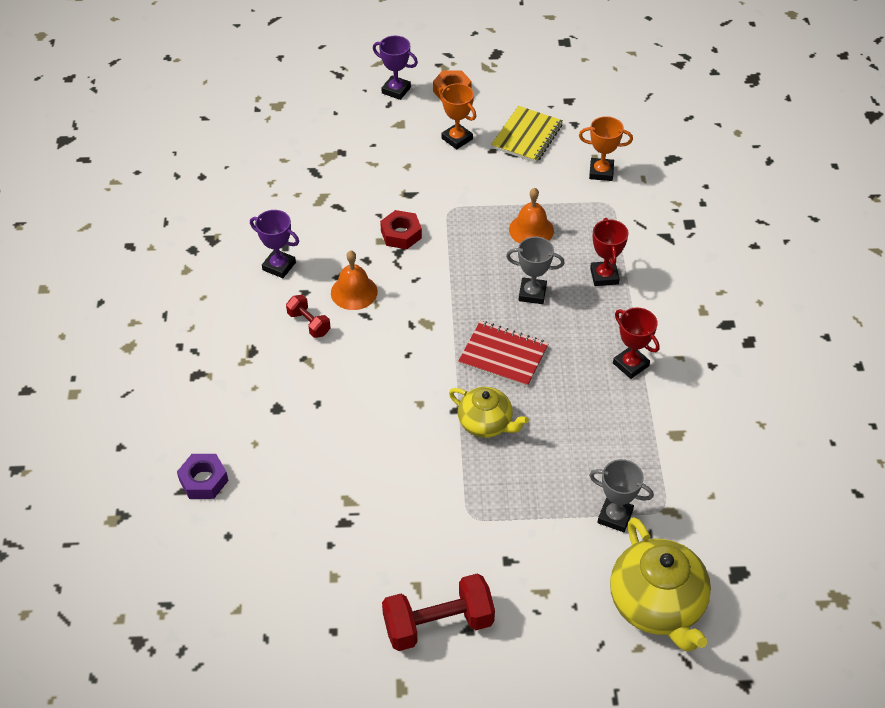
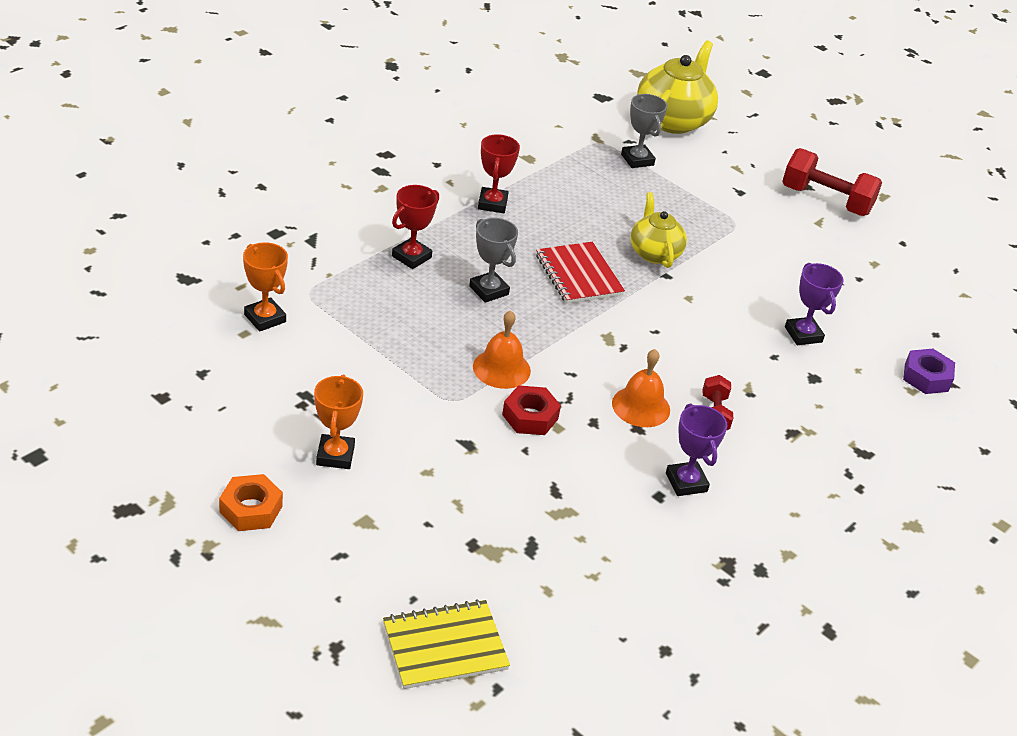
camera: 140 degrees left, 10 degrees down
purple trophy [373,36,418,100] -> purple trophy moved to [785,263,844,345]
yellow notebook [491,106,563,163] -> yellow notebook moved to [383,599,510,689]
orange bell [509,188,554,244] -> orange bell moved to [473,310,531,389]

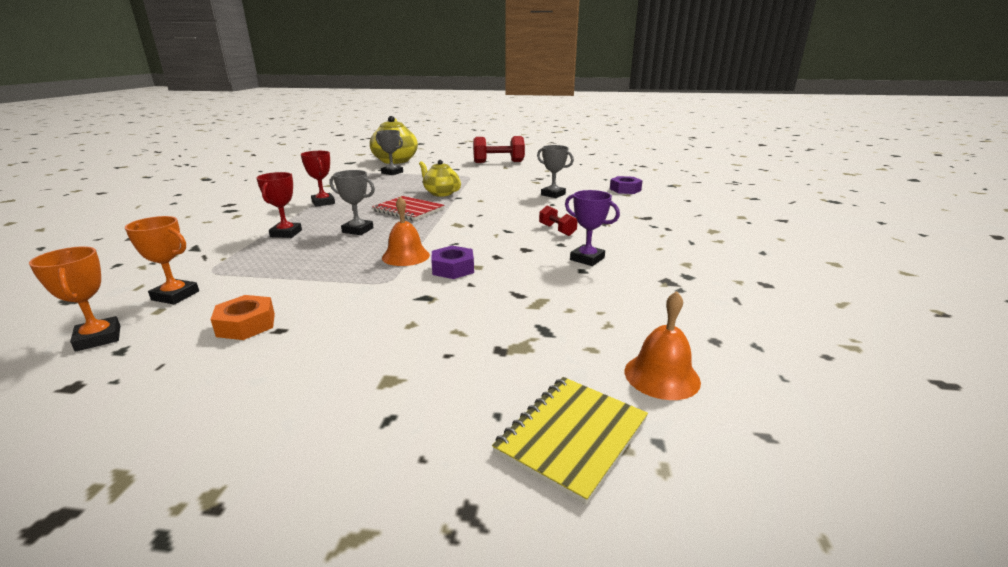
camera: 30 degrees left, 15 degrees down
orange nut [219,474,283,531] -> orange nut moved to [211,295,275,340]
orange trophy [314,374,363,469] -> orange trophy moved to [29,247,120,351]
red nut [502,385,561,435] -> purple nut [431,246,474,279]
orange bell [612,349,670,427] -> orange bell moved to [625,291,701,400]
purple trophy [785,263,844,345] -> grey trophy [537,145,574,198]

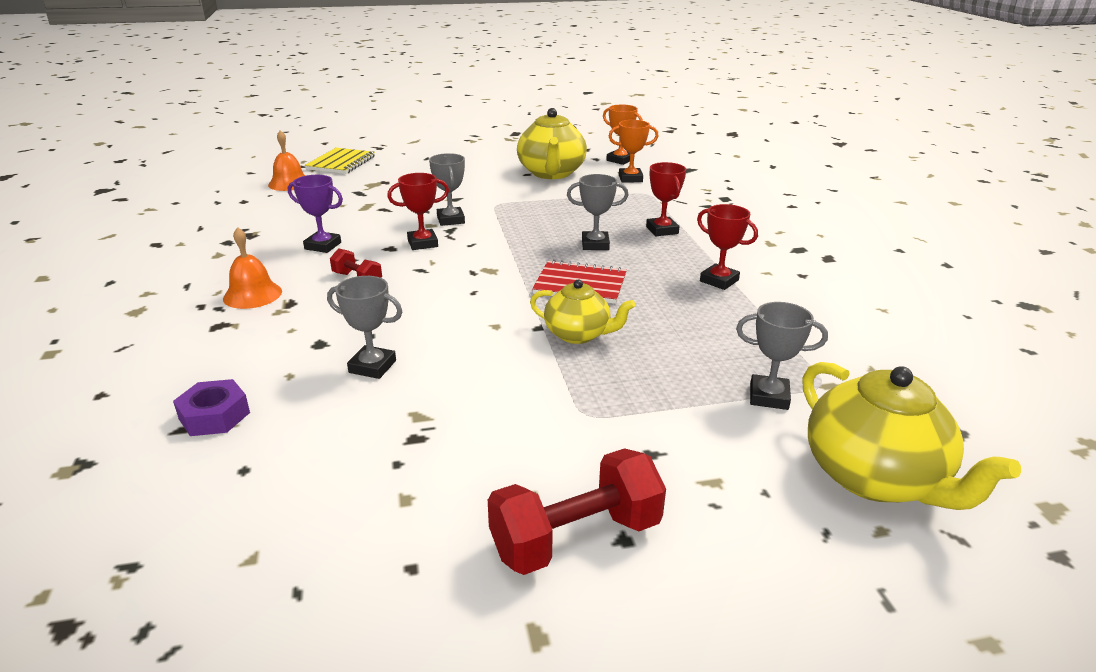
camera: 160 degrees right, 5 degrees up
orange nut [211,295,275,340] -> yellow teapot [517,108,587,179]
orange bell [382,196,430,266] -> orange bell moved to [223,227,282,309]
purple nut [431,246,474,279] -> grey trophy [429,153,465,226]
none -> red trophy [387,173,449,250]

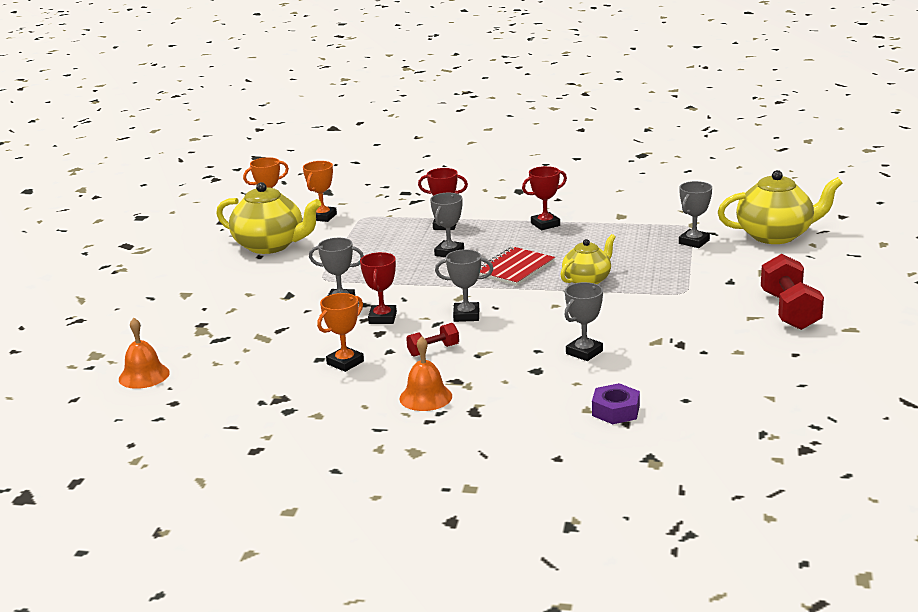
camera: 65 degrees left, 5 degrees down
purple trophy [288,175,343,253] -> orange trophy [317,293,364,372]
yellow notebook [305,148,375,174] -> none
none -> grey trophy [435,249,493,322]

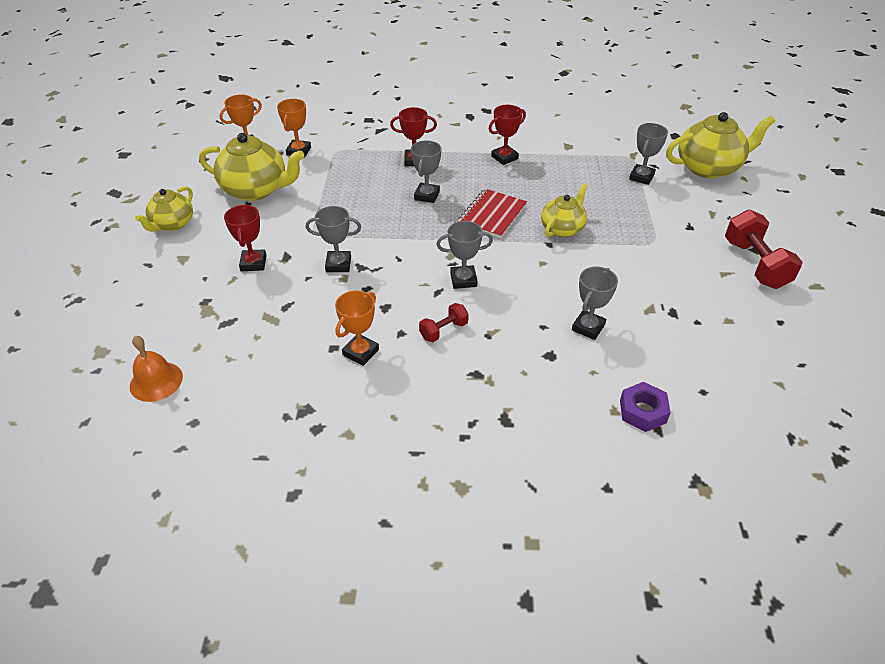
camera: 10 degrees left, 20 degrees up
red trophy [360,252,397,324] -> red trophy moved to [224,204,267,271]
orange bell [399,336,452,411] -> none
none -> yellow teapot [135,187,193,232]

